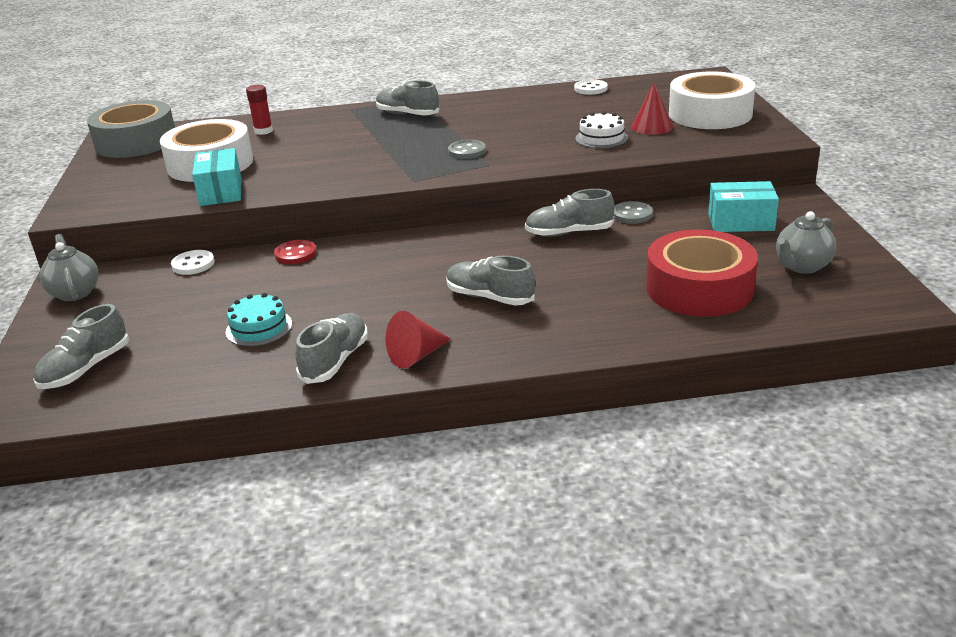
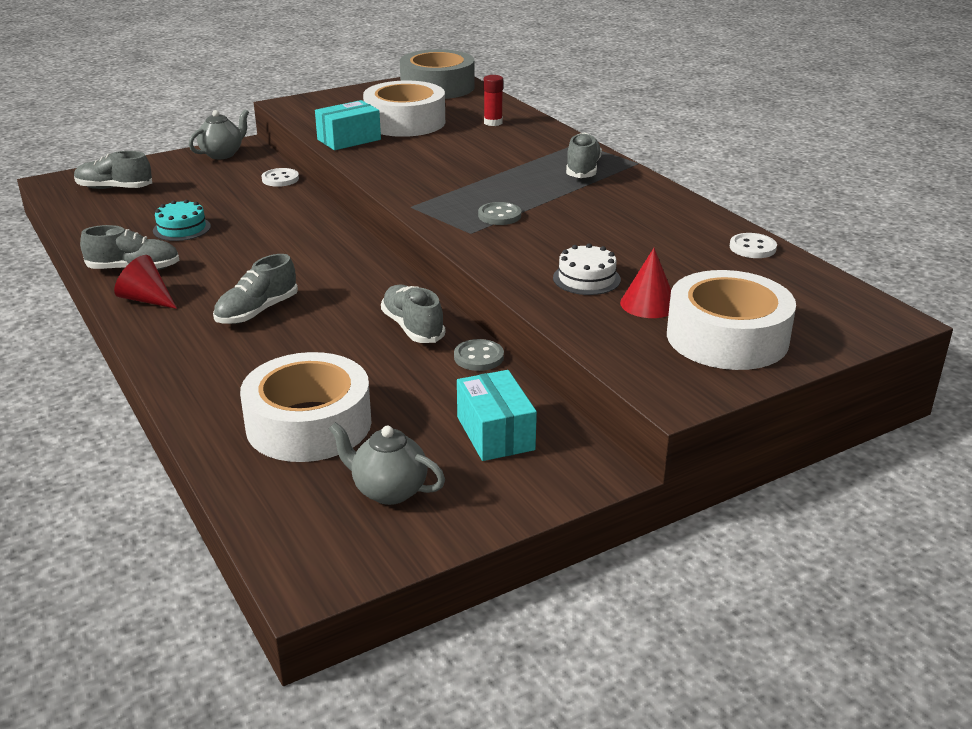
camera: 65 degrees right, 0 degrees up
red button [274,240,317,264] -> none
grey shoe [446,255,535,306] -> grey shoe turned 150 degrees counterclockwise [213,254,298,324]
red tape [646,229,758,317] -> white tape [240,352,372,462]

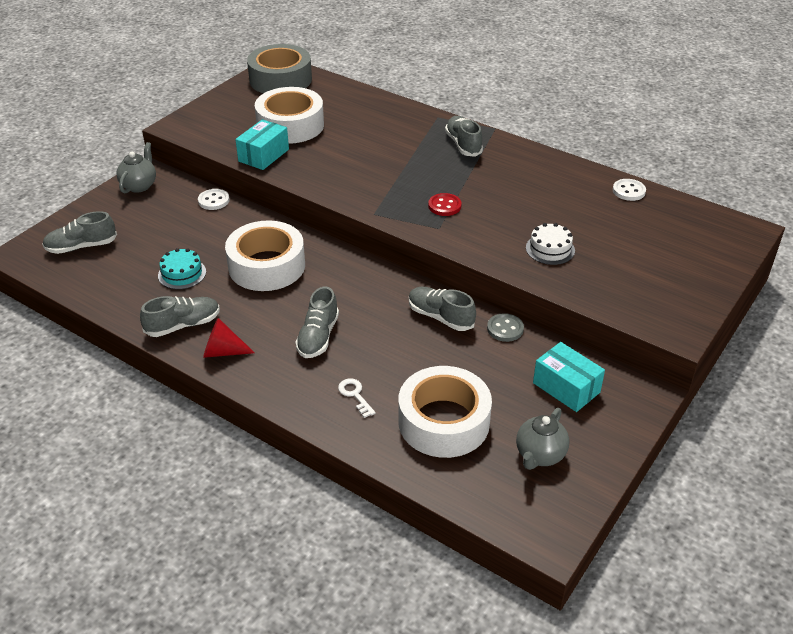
camera: 25 degrees left, 10 degrees up
grey teapot [329,422,445,505] -> grey teapot turned 60 degrees counterclockwise [516,408,569,470]
grey button [478,202,521,225] -> red button [428,193,462,216]
red glue stick [484,75,503,126] -> none
red cone [620,248,671,318] -> none
white tape [667,270,796,370] -> white tape moved to [225,220,305,291]
none -> white key [338,378,376,418]

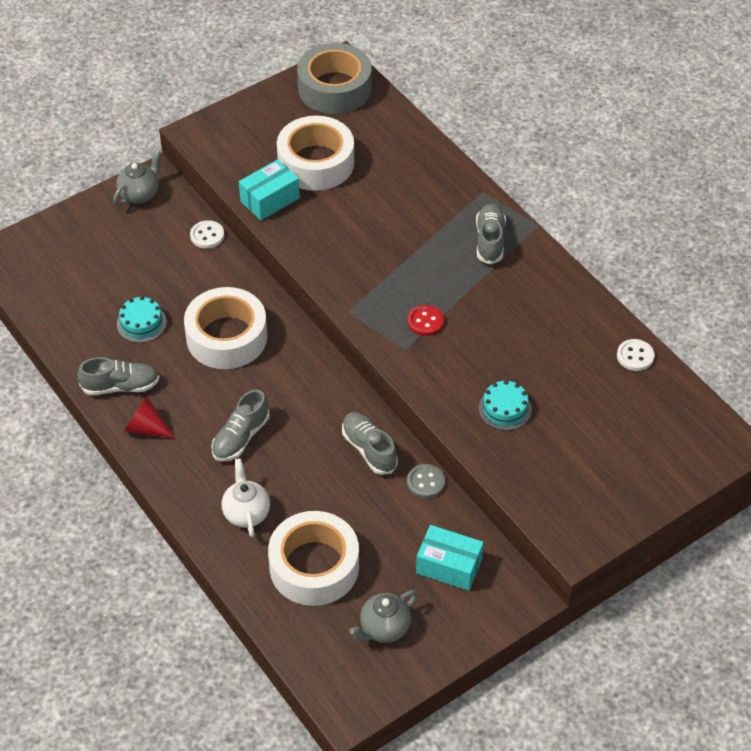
camera: 20 degrees right, 10 degrees up
grey shoe [42,211,117,254] -> none
white key [338,378,376,418] -> white teapot [222,458,270,537]
white cake [526,223,575,265] -> turquoise cake [479,380,532,431]
turquoise box [533,342,605,412] -> turquoise box turned 45 degrees counterclockwise [416,525,484,591]

